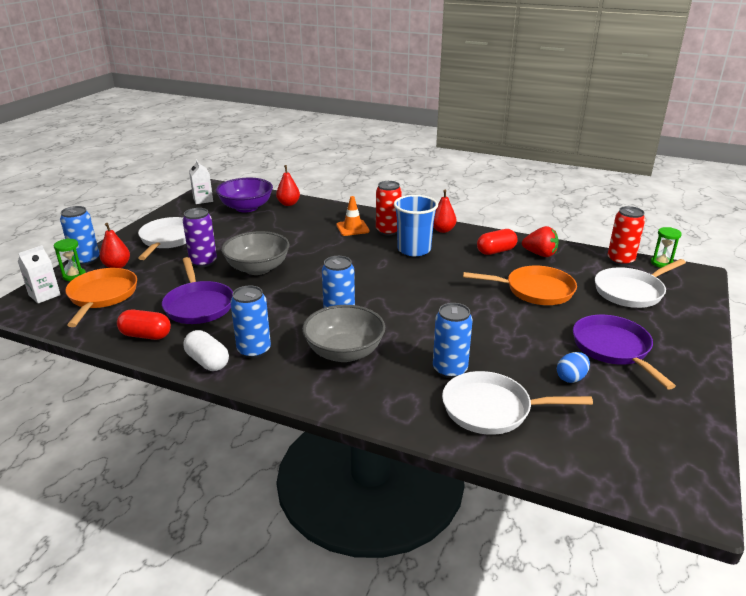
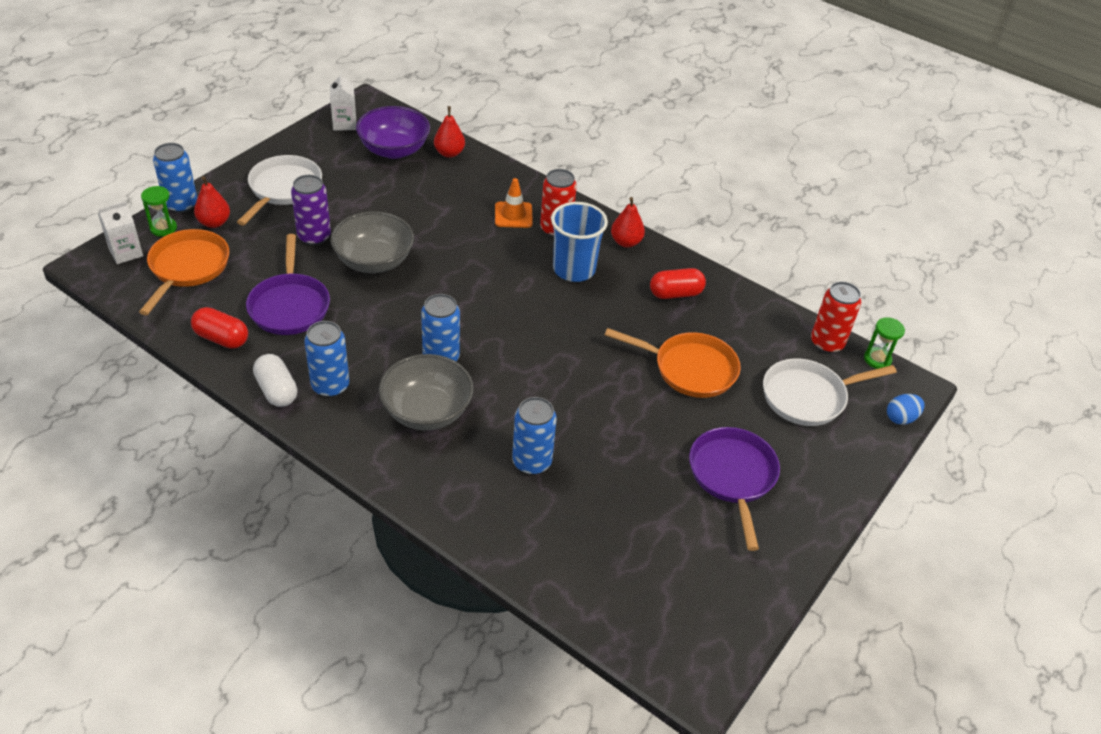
camera: 10 degrees right, 15 degrees up
white pan [442,371,593,435] -> none
red strawberry [522,226,559,257] -> none
blue egg [557,352,590,383] -> blue egg moved to [887,394,925,425]

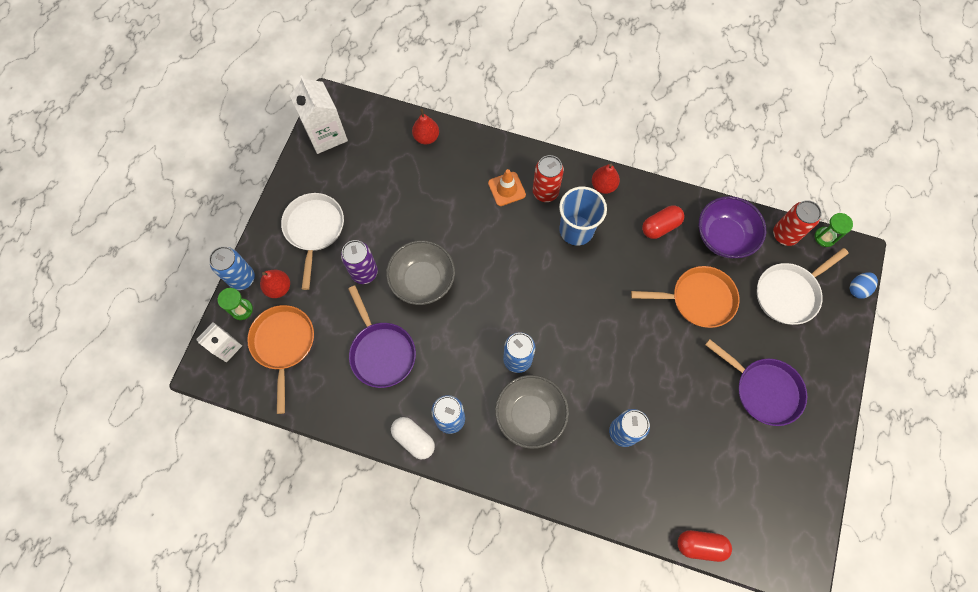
camera: 15 degrees left, 25 degrees up
red capsule [191,307,248,349] -> red capsule moved to [677,530,732,562]
white carton [330,72,356,131] -> white carton [290,75,348,154], size x1.67
purple bowl [356,106,430,159] -> purple bowl moved to [699,196,766,258]
purple pan [689,427,780,551] -> purple pan turned 150 degrees clockwise [705,339,807,426]

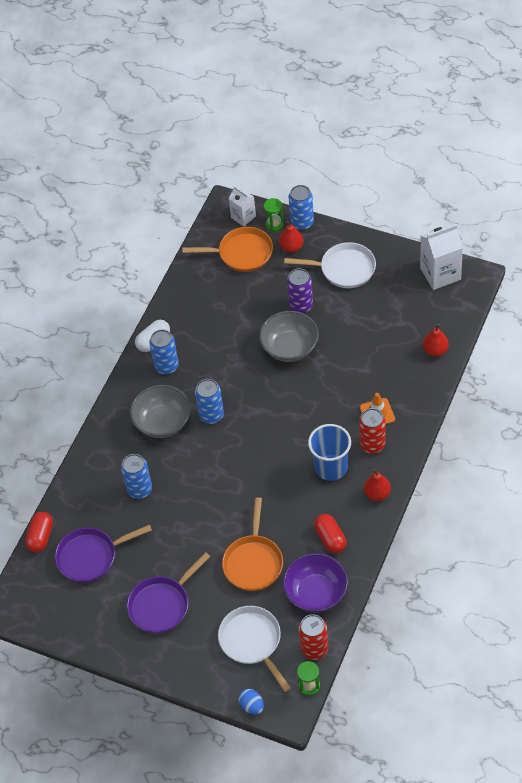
camera: 100 degrees right, 15 degrees down
purple pan [348,285,416,388] -> purple pan moved to [55,524,152,583]

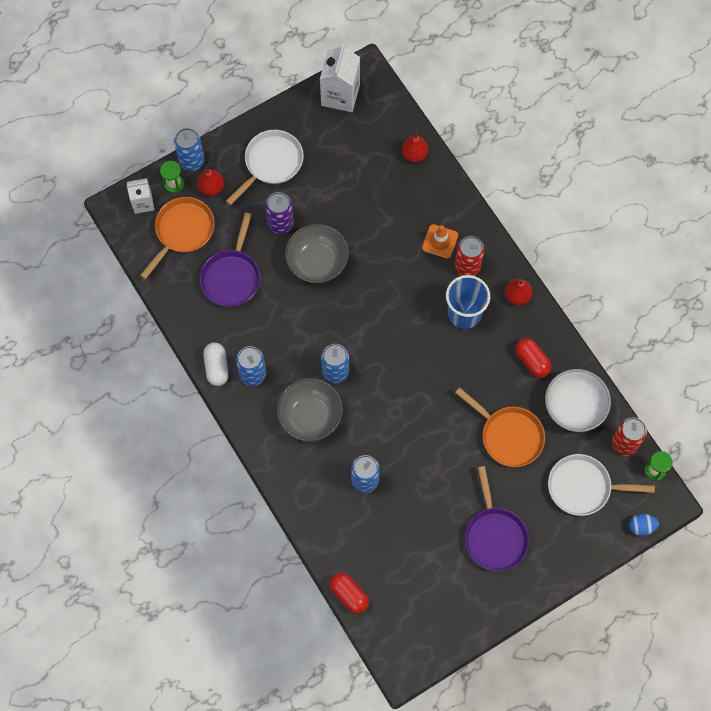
camera: 60 degrees left, 15 degrees up
purple pan [55,524,152,583] -> purple pan moved to [200,213,260,307]
purple bowl [283,553,348,613] -> white bowl [545,369,611,432]
red capsule [314,514,346,553] -> red capsule turned 45 degrees clockwise [515,338,552,378]

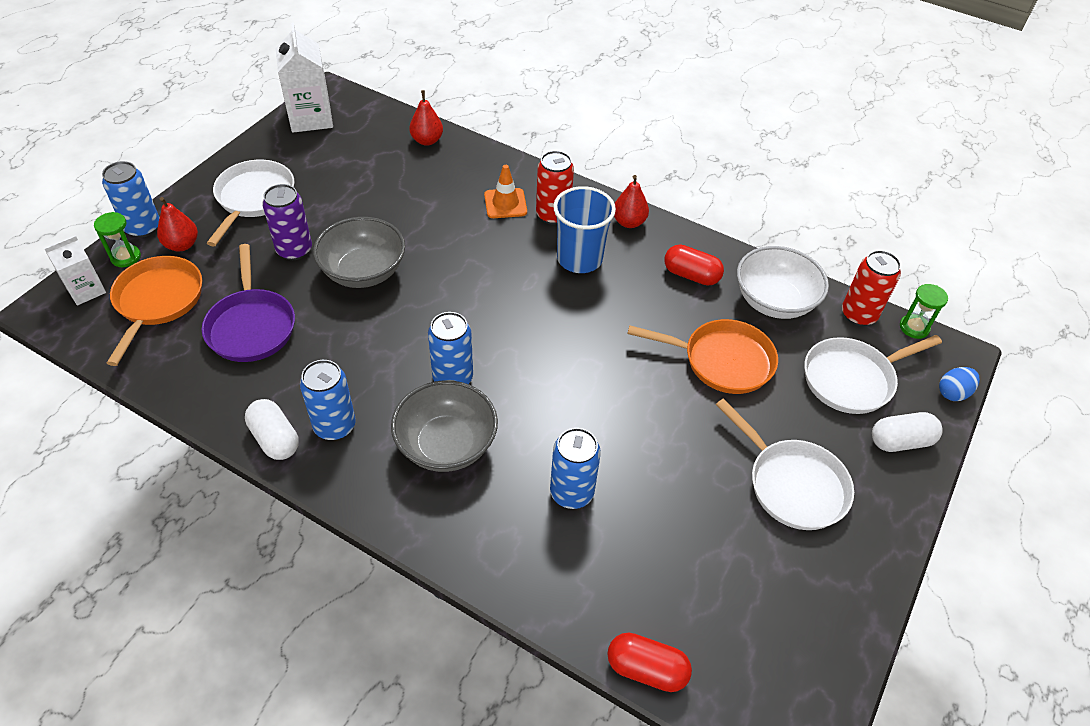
camera: 30 degrees left, 20 degrees down
purple pan [465,466,529,571] -> white pan [716,399,854,530]
none -> white capsule [872,412,943,452]

